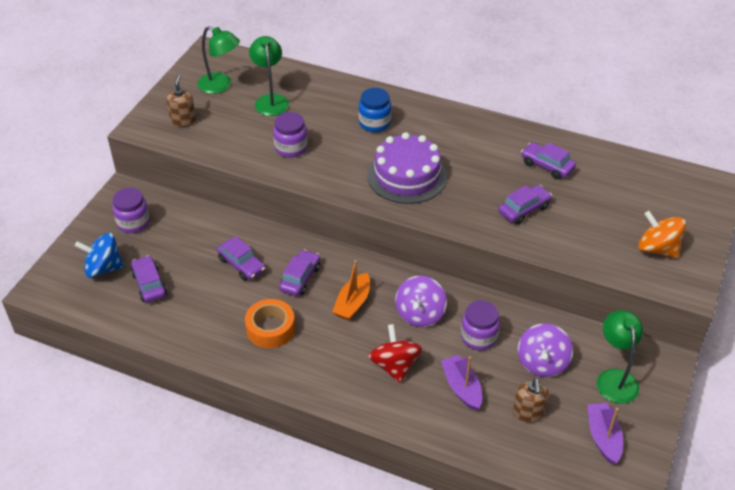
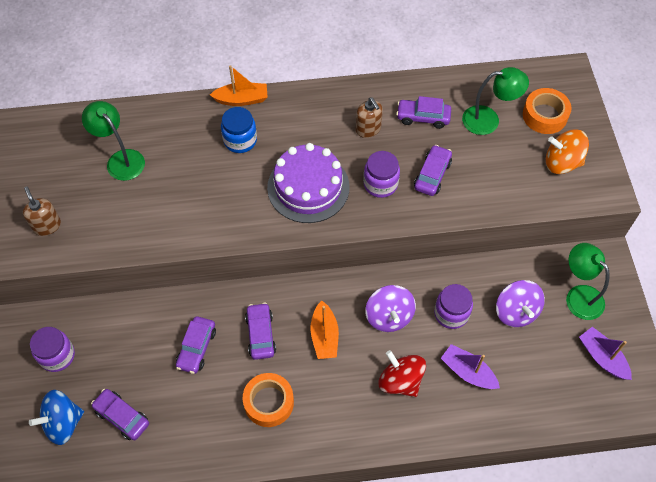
camera: 30 degrees left, 15 degrees up
green lamp [197,26,240,94] -> green lamp moved to [462,67,529,135]
purple car [217,236,266,281] -> purple car turned 90 degrees clockwise [176,316,216,374]
purple jar [273,112,308,158] -> purple jar moved to [363,151,400,198]
brown soap dispenser [513,378,549,423] -> brown soap dispenser moved to [355,97,383,138]
none -> orange boat [210,65,268,106]
none -> orange tape [523,88,572,134]

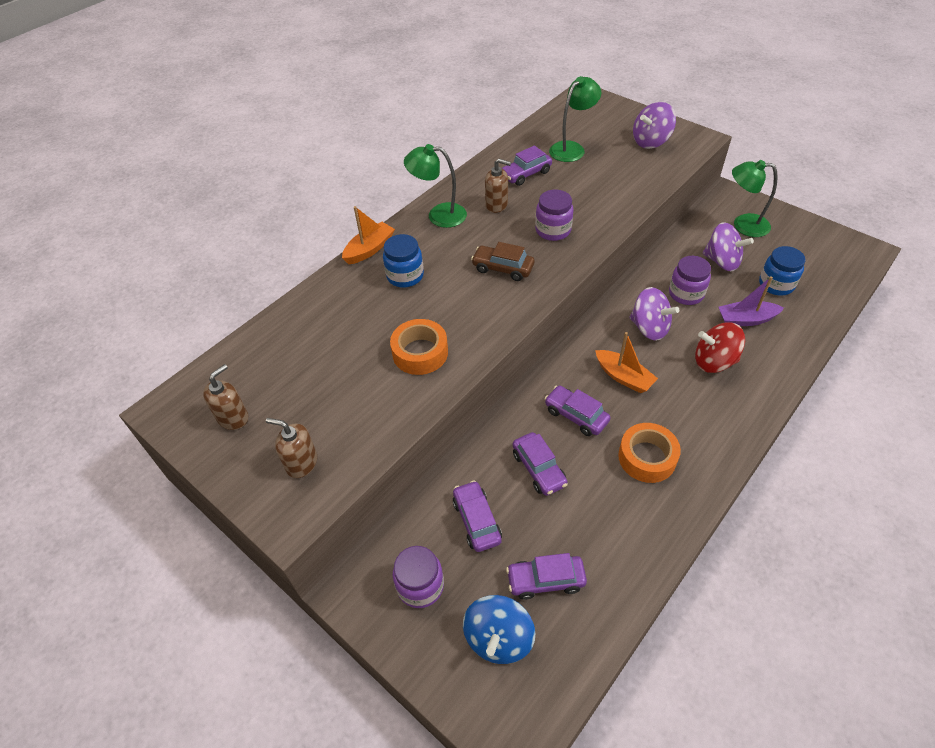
camera: 40 degrees left, 10 degrees down
green lamp [82,101,145,181] -> green lamp moved to [404,144,467,228]
purple cake [267,143,350,223] -> brown car [471,242,534,281]
purple car [414,145,452,196] -> purple car moved to [453,480,502,552]
orange tape [523,88,572,134] -> orange tape moved to [390,319,448,375]
orange spinning top [546,129,589,174] -> purple spinning top [633,102,676,149]
purple boat [579,327,632,380] -> none
none -> brown soap dispenser [203,364,248,430]
none -> blue jar [759,246,806,296]

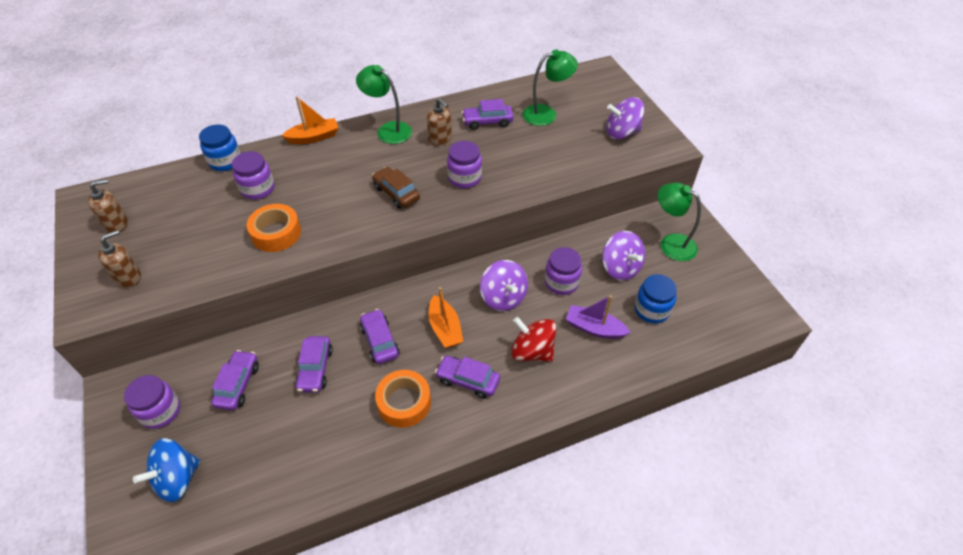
camera: 25 degrees right, 0 degrees up
brown soap dispenser [266,418,317,478] -> brown soap dispenser turned 90 degrees clockwise [98,230,141,288]
blue jar [383,234,424,287] -> blue jar moved to [199,124,241,171]
purple car [506,553,587,600] -> purple car moved to [435,356,500,399]
none -> purple jar [232,151,275,200]

